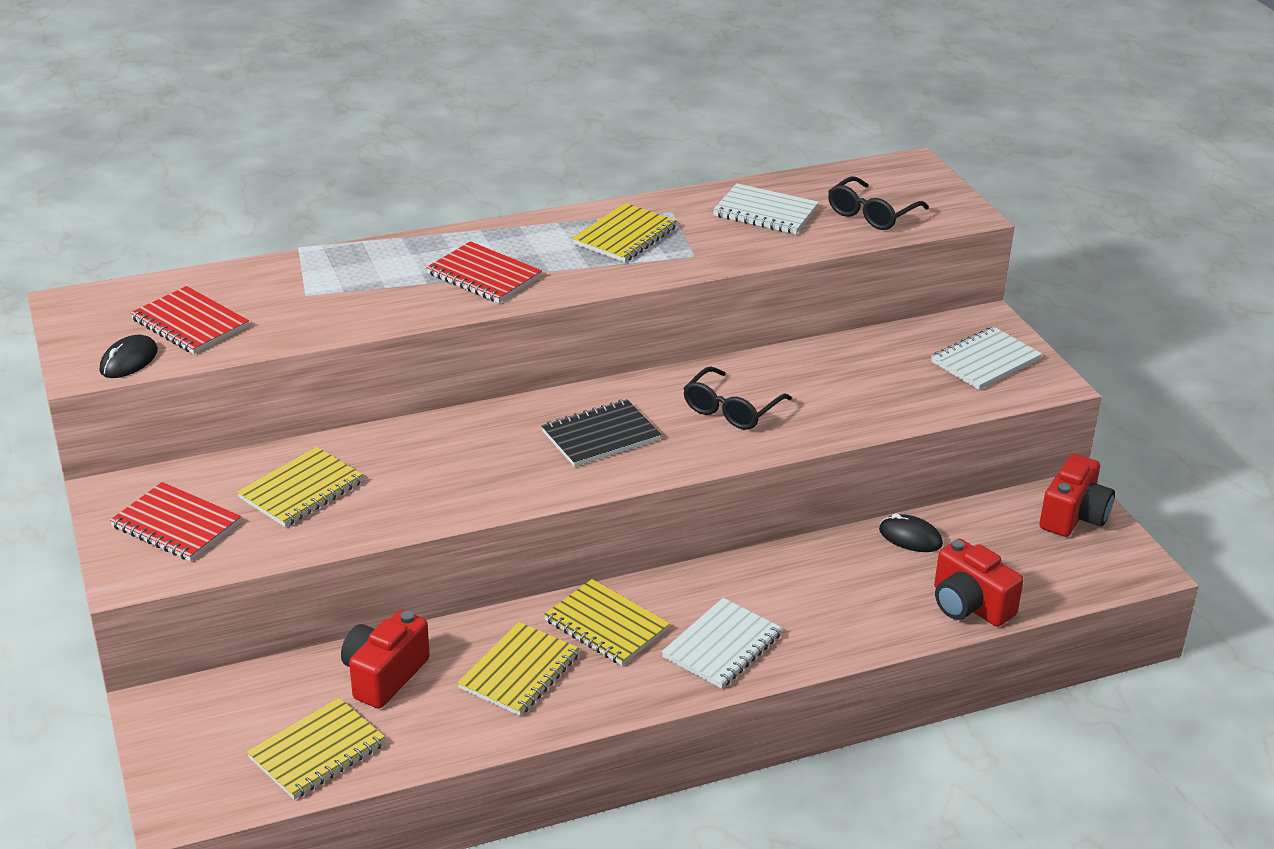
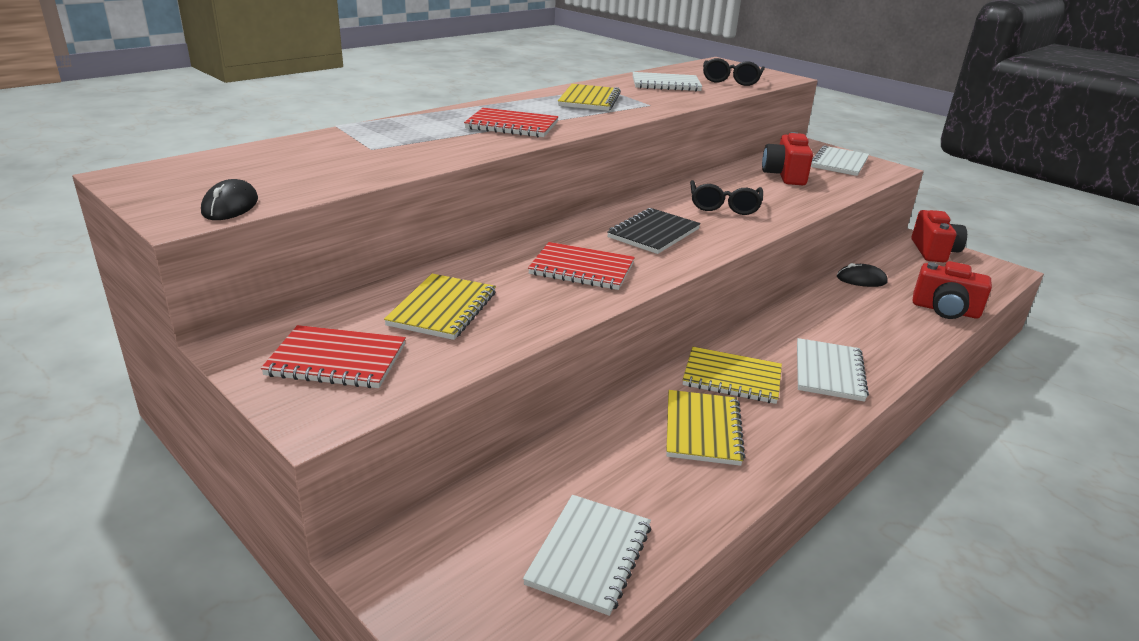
camera: 25 degrees left, 5 degrees down
red notebook [130,286,249,354] -> red notebook moved to [528,242,635,290]
yellow notebook [247,698,386,800] -> white notebook [523,495,651,616]
red camera [341,610,430,709] -> red camera moved to [762,132,813,185]

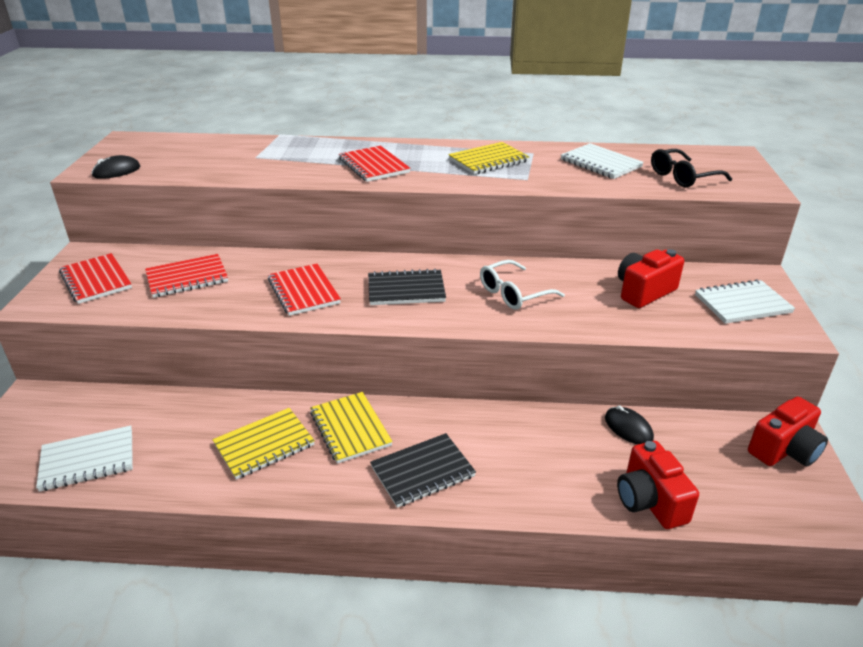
camera: 50 degrees right, 5 degrees up
yellow notebook [384,274,496,340] -> red notebook [145,254,228,298]
black glasses [690,180,763,215] -> white glasses [480,260,565,310]
white notebook [797,338,869,402] -> black notebook [370,433,476,508]

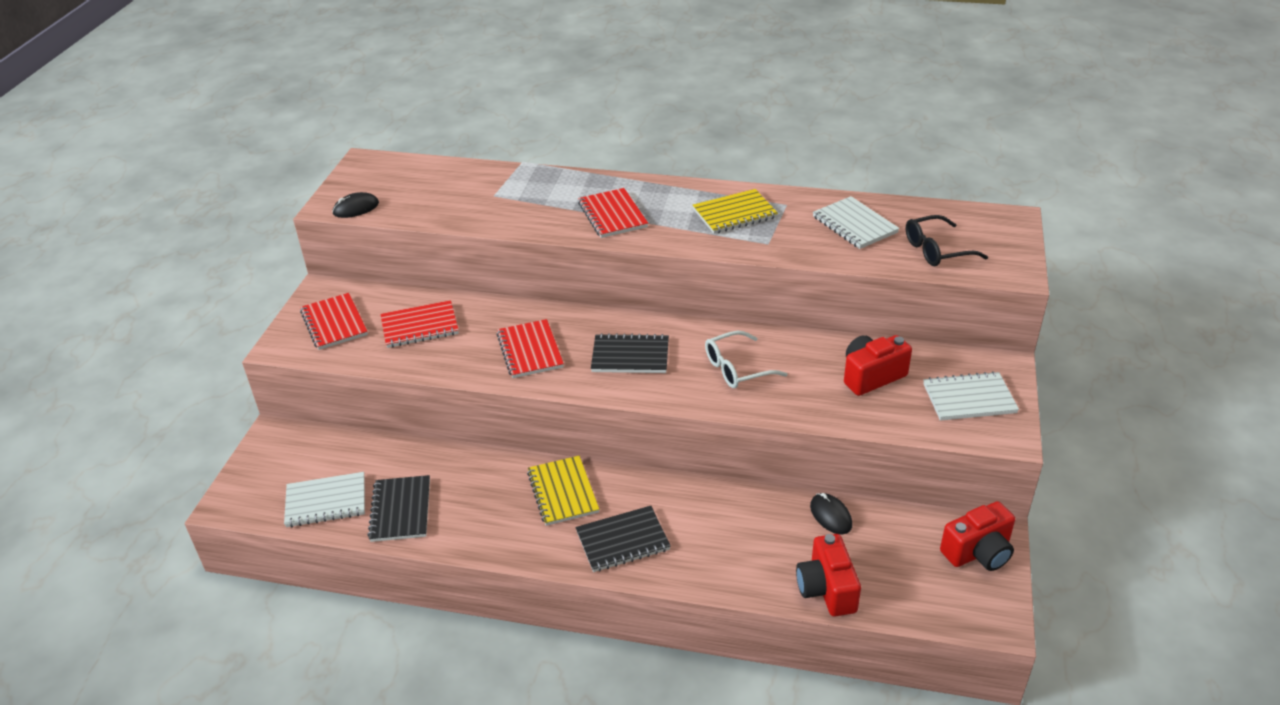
camera: 10 degrees right, 5 degrees up
yellow notebook [213,408,315,480] -> none
none -> black notebook [367,475,430,542]

